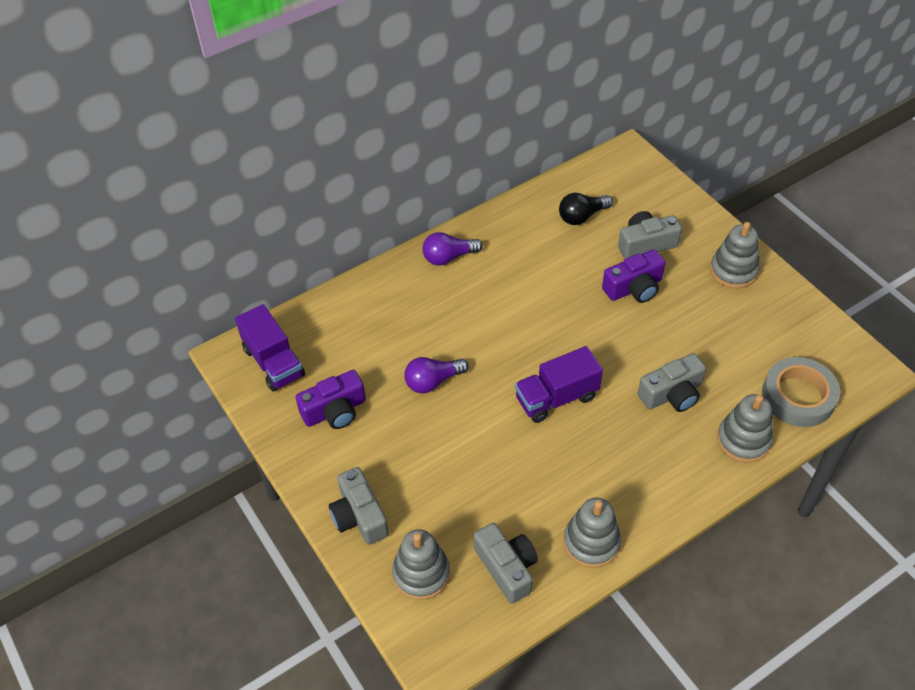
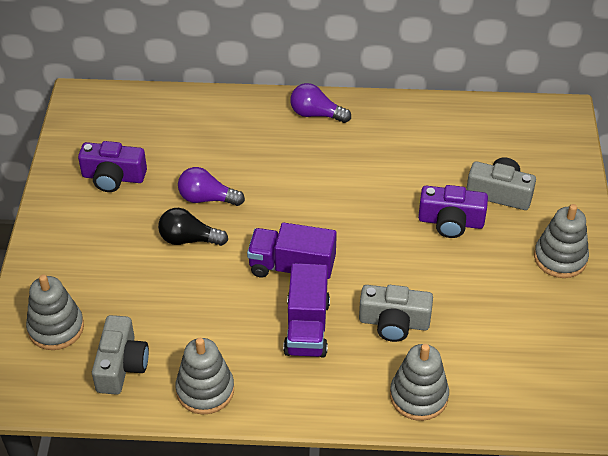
camera: 35 degrees right, 5 degrees down
purple truck [235,304,305,392] -> purple truck moved to [283,263,330,357]
grey camera [329,467,389,545] -> none
black light bulb [559,193,613,225] -> black light bulb moved to [158,208,228,246]
grey tape [762,357,840,427] -> none

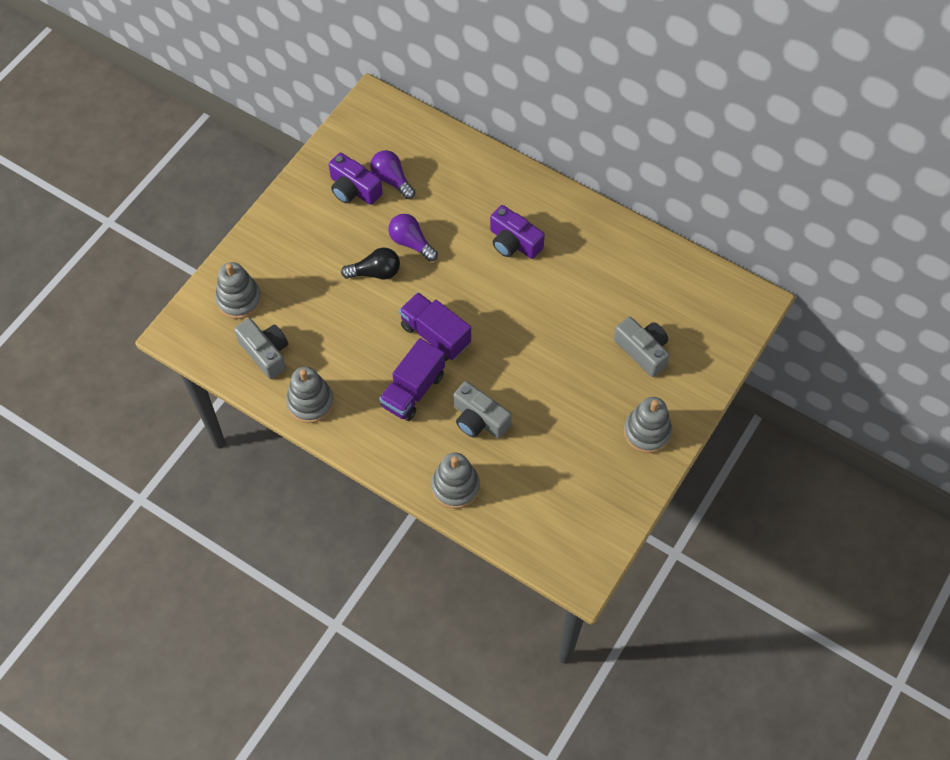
camera: 30 degrees right, 15 degrees up
grey camera [92,315,149,395] -> grey camera turned 75 degrees counterclockwise [234,318,288,379]
black light bulb [158,208,228,246] -> black light bulb turned 135 degrees clockwise [341,248,400,279]
purple light bulb [290,83,351,123] -> purple light bulb moved to [370,150,415,199]
purple camera [418,185,488,238] -> purple camera moved to [490,205,545,259]

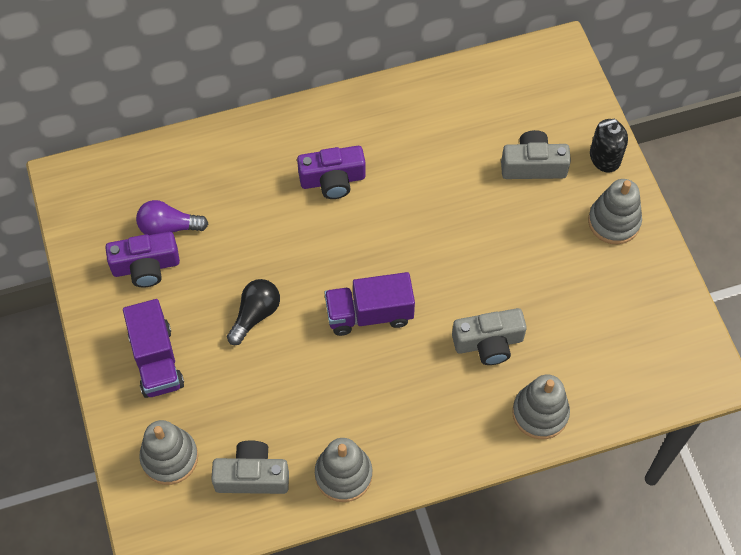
camera: 50 degrees left, 0 degrees up
purple truck [379,338,445,421] -> purple truck moved to [123,299,184,398]
purple light bulb [388,214,438,262] -> none
none -> black soap dispenser [590,119,628,173]

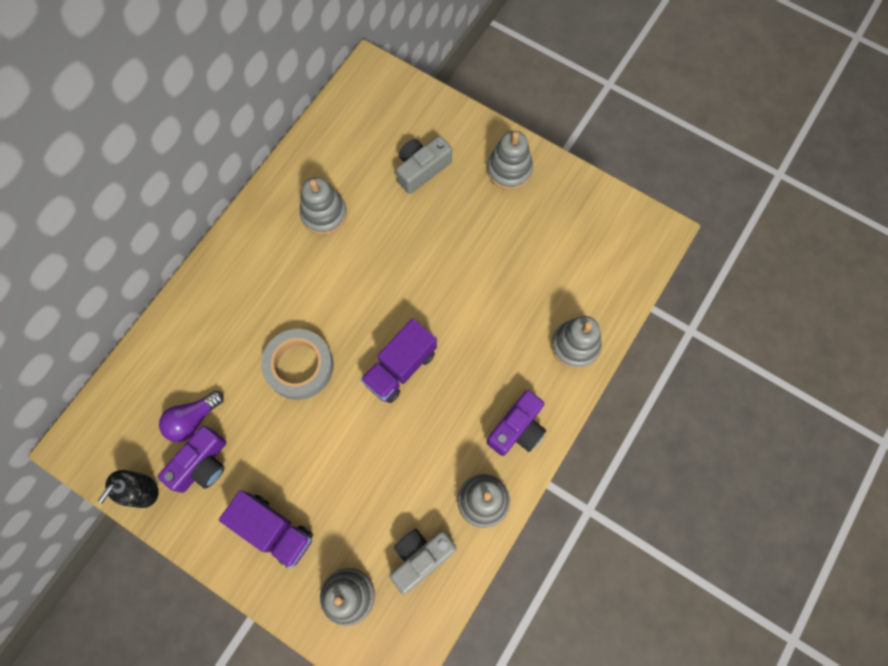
camera: 40 degrees left, 10 degrees up
black light bulb [227,279,280,345] -> none
purple camera [297,146,366,199] -> purple camera moved to [487,390,546,456]
grey camera [452,308,527,365] -> none
black soap dispenser [590,119,628,173] -> black soap dispenser moved to [98,470,158,508]
none -> grey tape [261,329,334,400]
none -> grey stacking toy [300,177,347,235]

